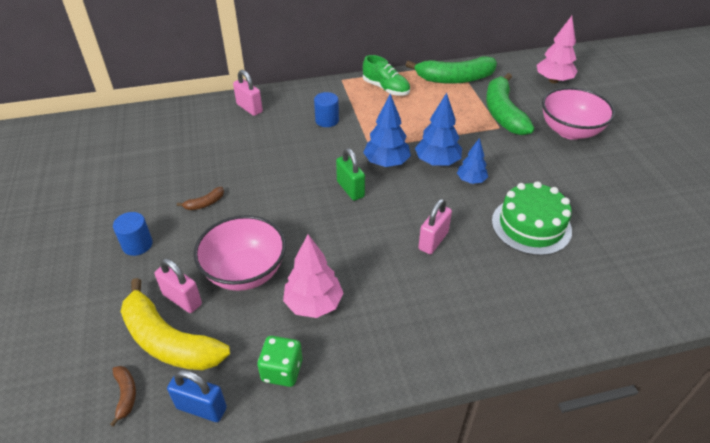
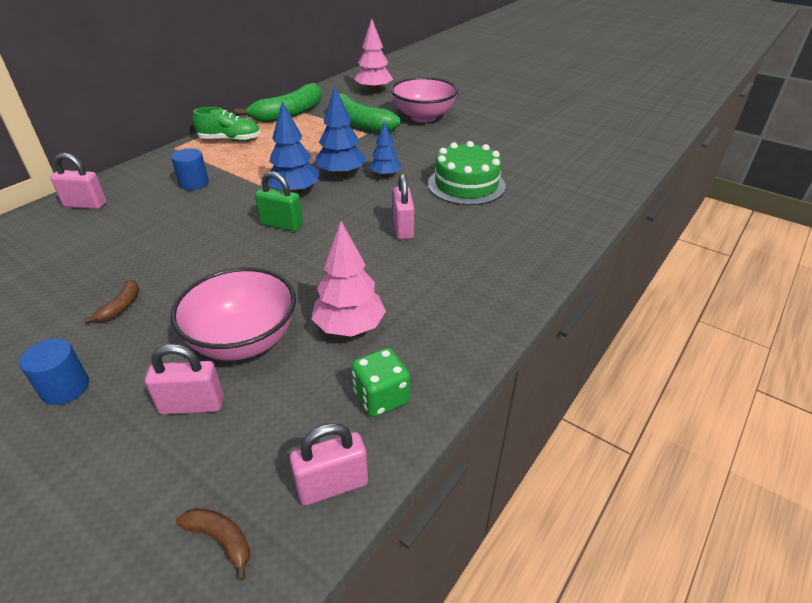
camera: 40 degrees left, 5 degrees down
yellow banana [120,278,230,370] -> none
blue padlock [167,370,227,422] -> pink padlock [290,423,368,505]

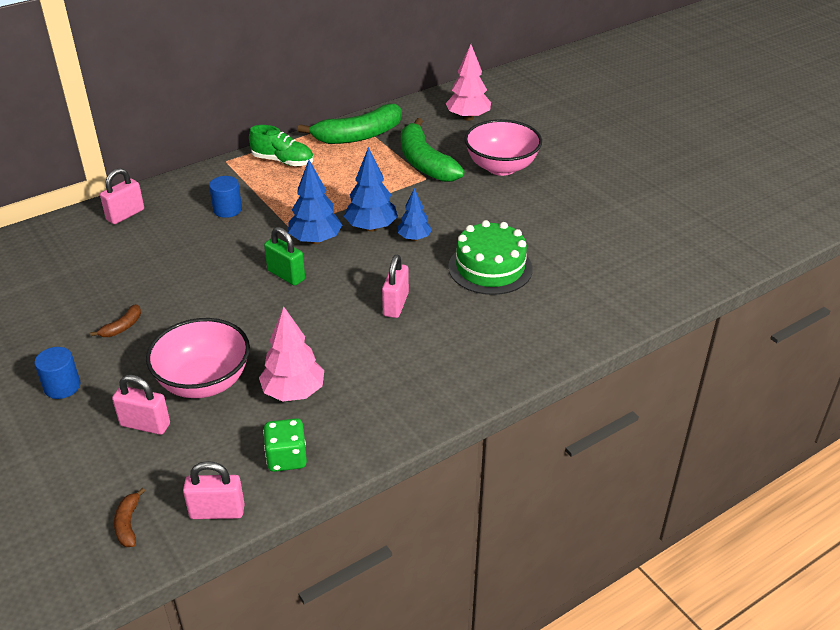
camera: 20 degrees right, 0 degrees up
pink padlock [50,153,107,209] -> pink padlock turned 75 degrees counterclockwise [100,168,144,224]
brown banana [176,508,250,581] -> brown banana turned 150 degrees counterclockwise [114,488,145,547]

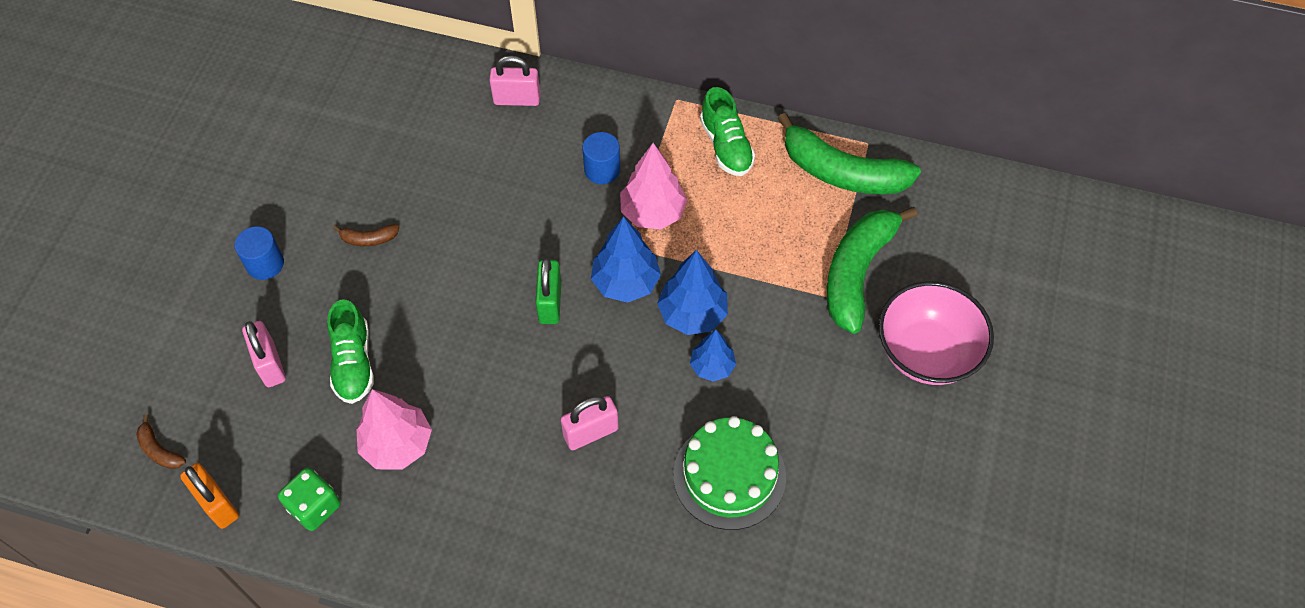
camera: 50 degrees right, 20 degrees up
brown banana [114,488,145,547] -> brown banana turned 90 degrees counterclockwise [136,414,186,469]
pink bowl [146,318,250,398] -> green shoe [327,299,374,404]
pink padlock [183,461,245,519] -> orange padlock [180,463,239,529]
pink tree [446,44,491,121] -> pink tree moved to [620,143,687,230]

